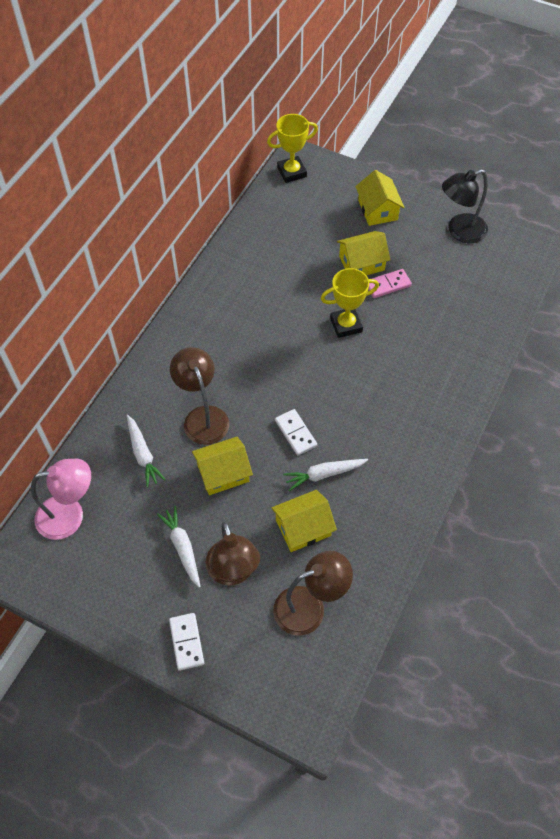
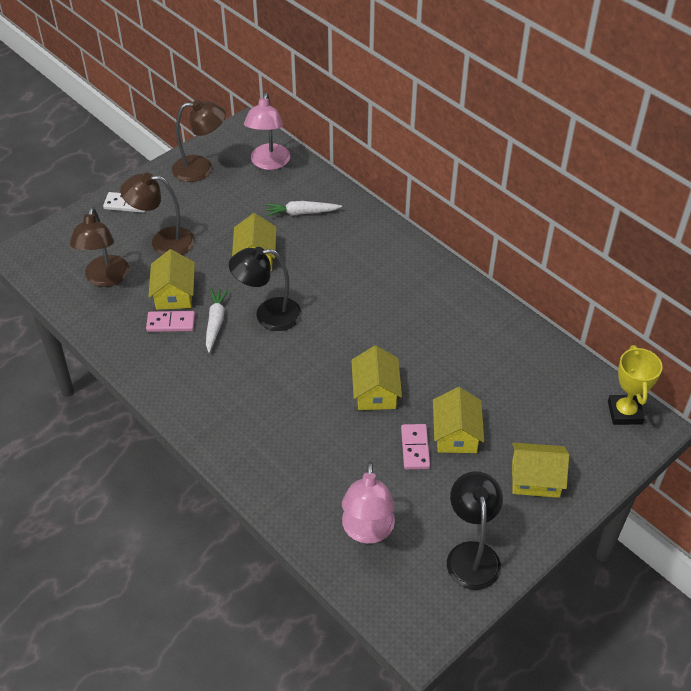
camera: 110 degrees right, 10 degrees down
white carrot [157,506,201,588] -> none
brown lamp [170,347,229,445] -> brown lamp moved to [172,100,226,182]
white domino [275,409,317,456] -> black lamp [229,247,302,331]
yellow trophy [321,268,379,338] -> yellow house [351,346,402,410]
none -> pink domino [146,311,195,332]
none -> pink lamp [342,462,395,544]

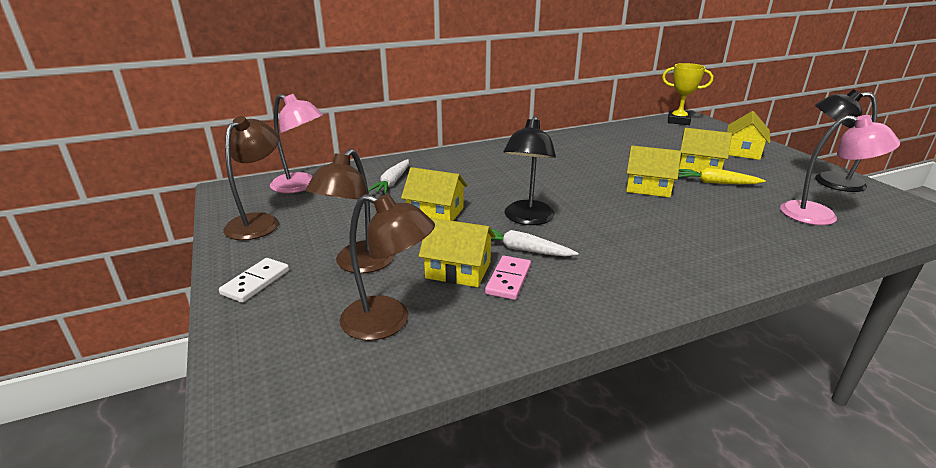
camera: 70 degrees left, 20 degrees down
pink domino [401,424,430,469] -> yellow carrot [678,168,766,184]

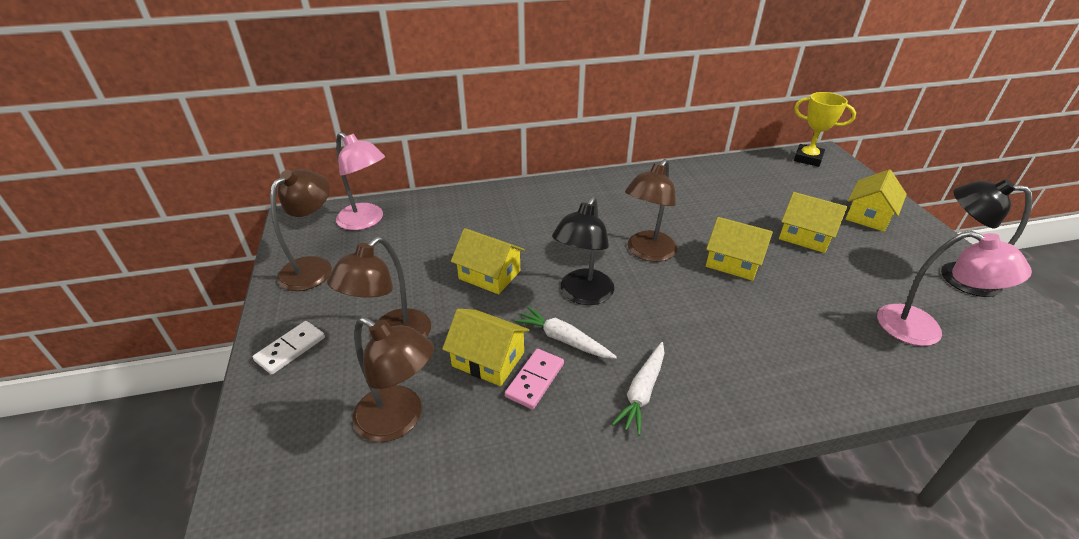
camera: 10 degrees right, 10 degrees up
white carrot [368,159,409,194] -> white carrot moved to [612,342,665,436]
yellow carrot [678,168,766,184] -> none
none -> brown lamp [625,159,677,262]

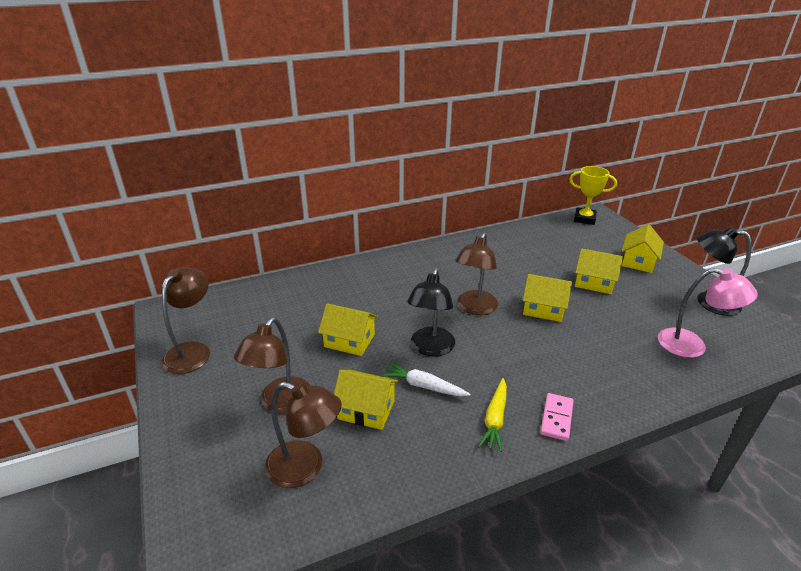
camera: 10 degrees left, 5 degrees down
white domino [253,321,325,375] -> none
pink lamp [336,132,385,230] -> none
pink domino [505,349,564,409] -> pink domino moved to [541,393,574,441]
white carrot [612,342,665,436] -> yellow carrot [479,378,507,452]

